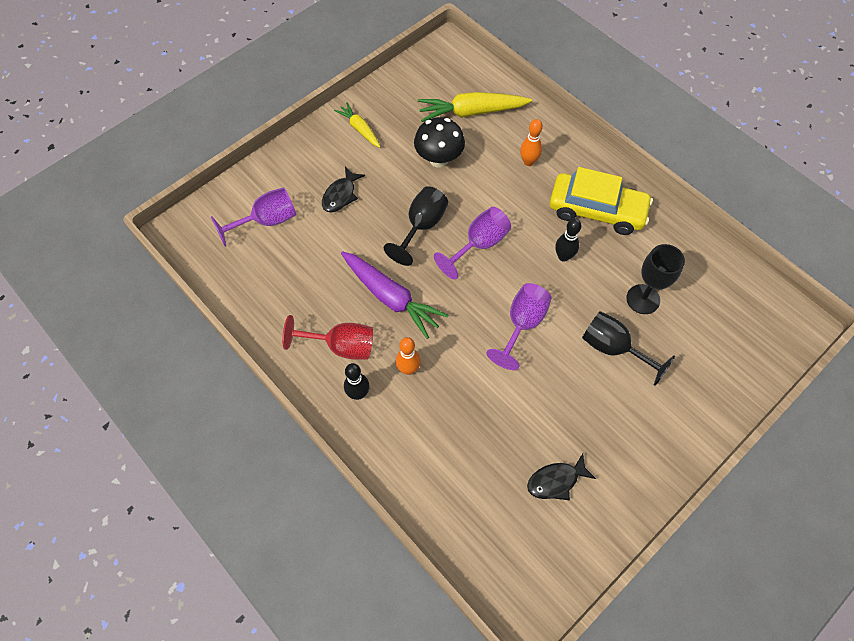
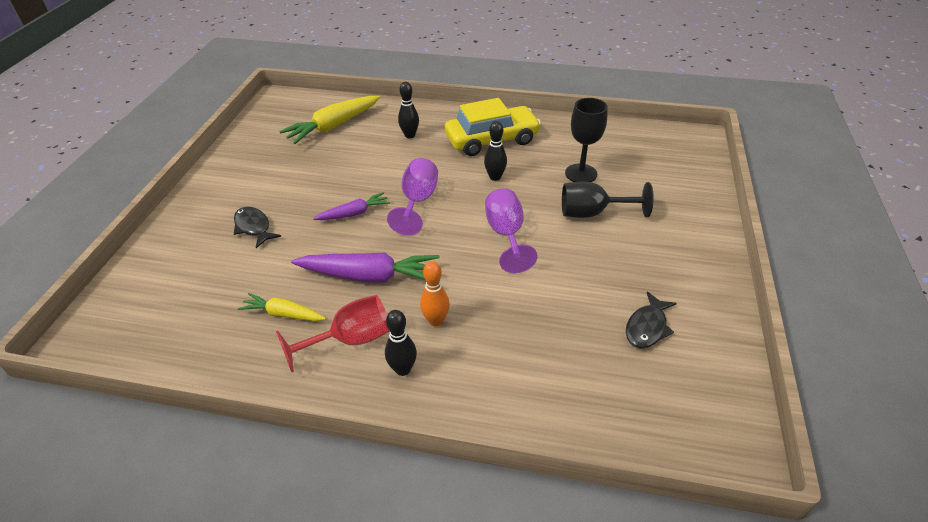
camera: 35 degrees left, 20 degrees down
purple goblet [211,187,296,247] -> none
black fish [322,167,365,212] -> black fish turned 150 degrees clockwise [234,207,281,248]
yellow carrot [334,102,380,148] -> yellow carrot moved to [238,293,326,321]
black goblet [383,186,448,266] -> purple carrot [313,192,390,220]
black mushroom [414,117,465,168] -> none
orange bowling pin [520,119,543,166] -> black bowling pin [398,82,419,138]

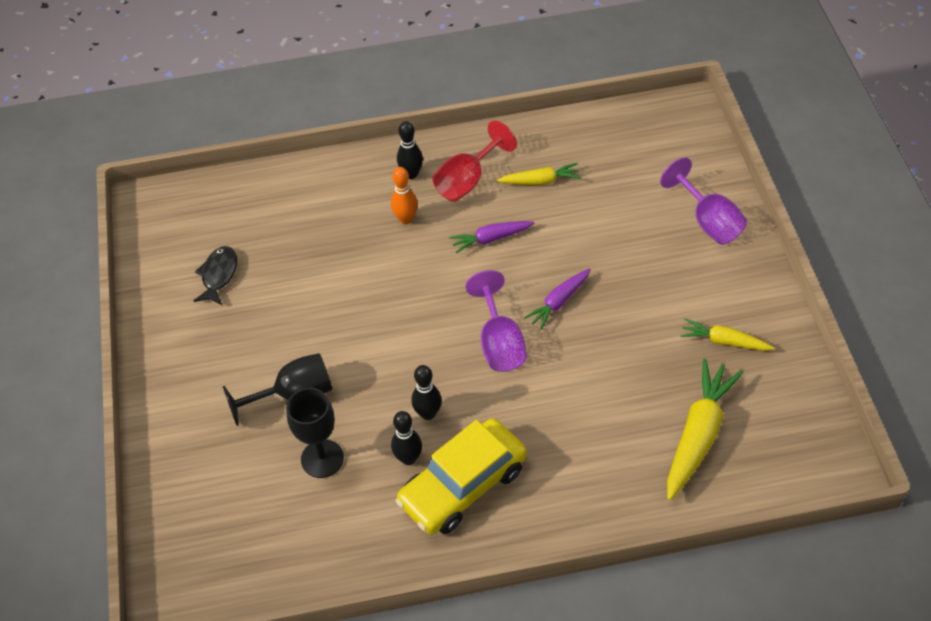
camera: 160 degrees right, 10 degrees up
black fish [234,207,281,248] -> none
purple carrot [291,253,440,283] -> purple carrot [450,221,534,253], size x0.58
black bowling pin [398,82,419,138] -> black bowling pin moved to [391,411,422,465]
purple goblet [485,188,538,273] -> purple goblet moved to [660,157,747,245]
none -> yellow carrot [680,318,774,351]

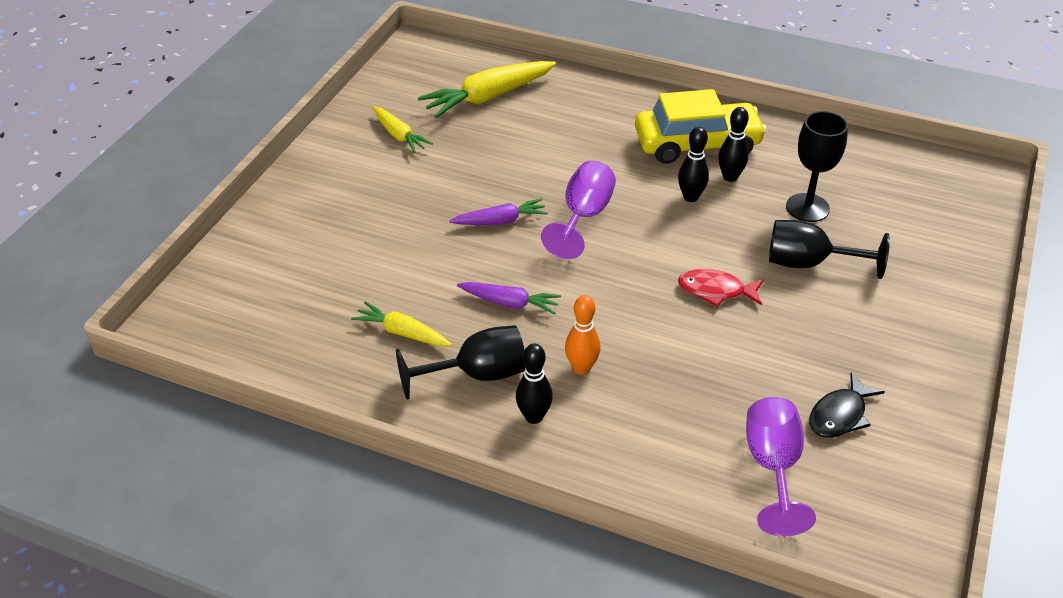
camera: 150 degrees left, 10 degrees down
red goblet [432,120,517,202] -> black goblet [396,325,526,400]
purple goblet [660,157,747,245] -> purple goblet moved to [746,397,816,536]
none -> red fish [678,269,764,307]

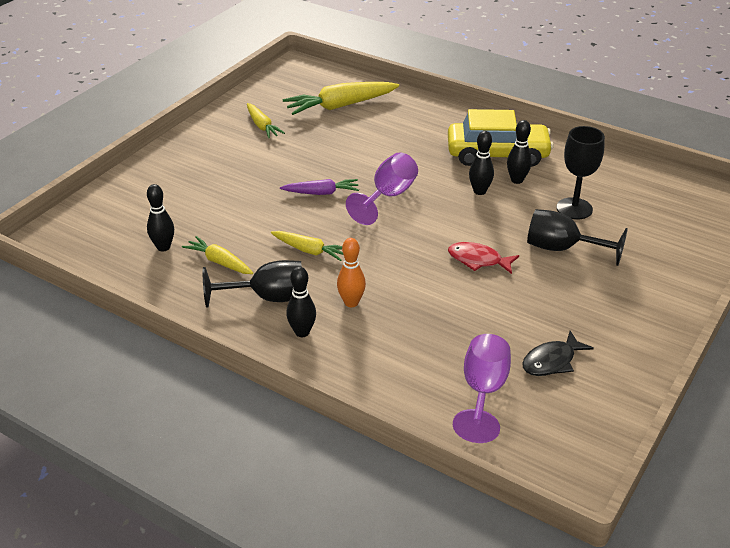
camera: 10 degrees right, 5 degrees down
purple carrot [457,282,561,314] -> yellow carrot [271,231,343,261]
none -> black bowling pin [147,184,174,252]

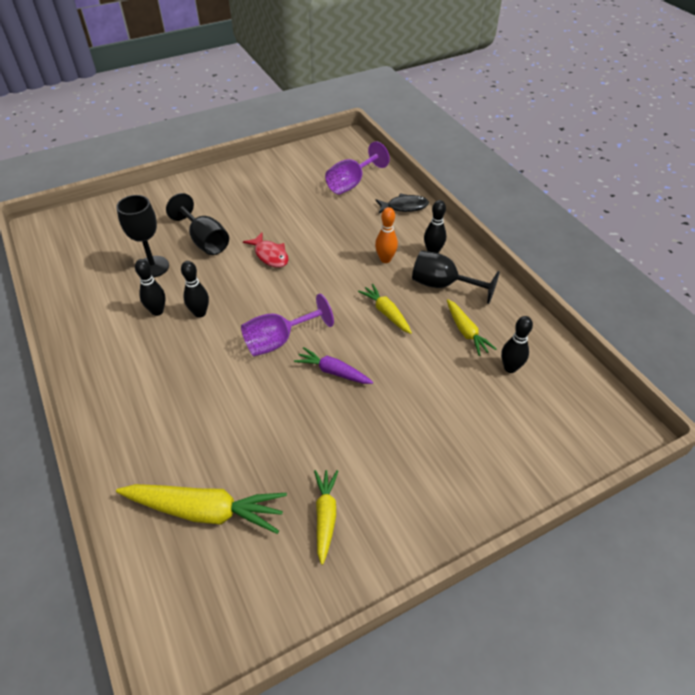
camera: 150 degrees left, 10 degrees up
yellow car [448,109,554,167] -> none
black fish [522,331,594,376] -> black fish moved to [375,193,429,214]

